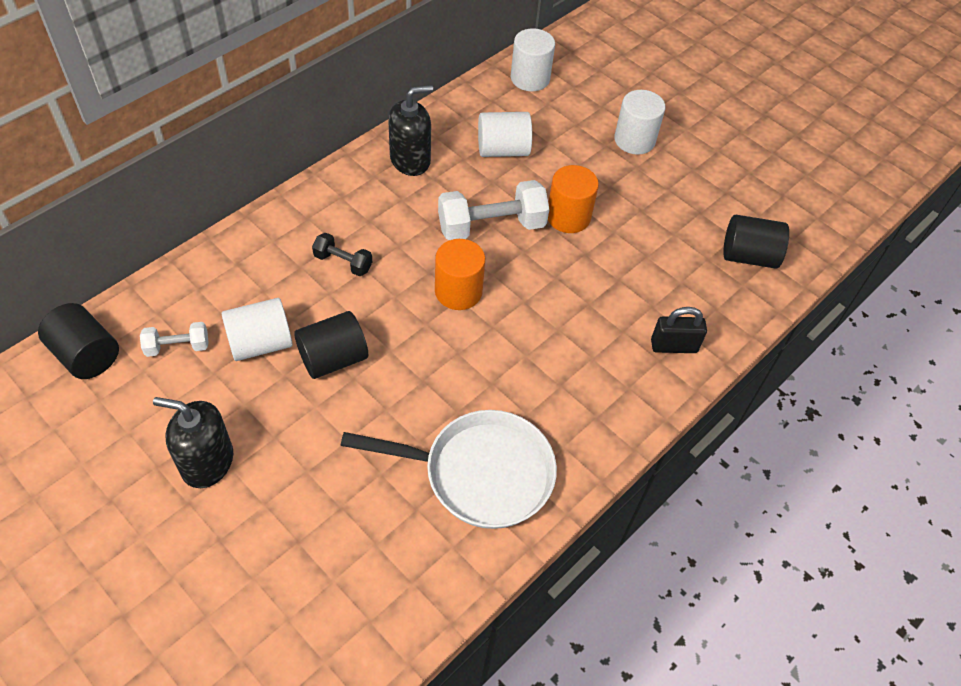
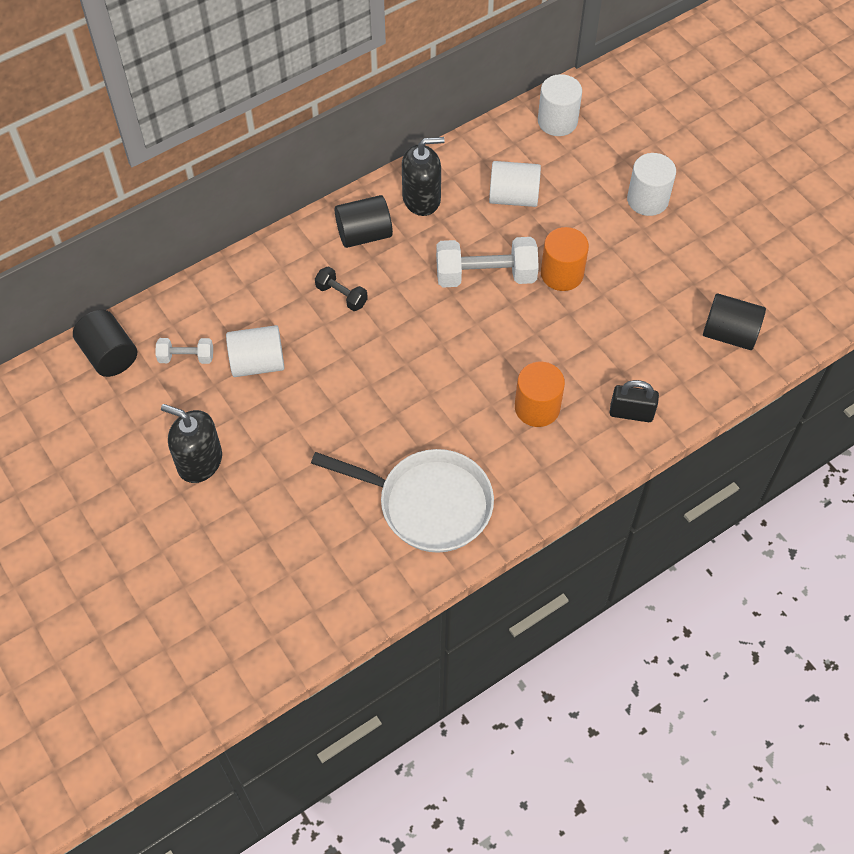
camera: 15 degrees right, 5 degrees up
black cylinder [294,311,368,379] -> black cylinder moved to [335,195,393,248]
orange cylinder [435,239,485,310] -> orange cylinder moved to [515,362,565,427]

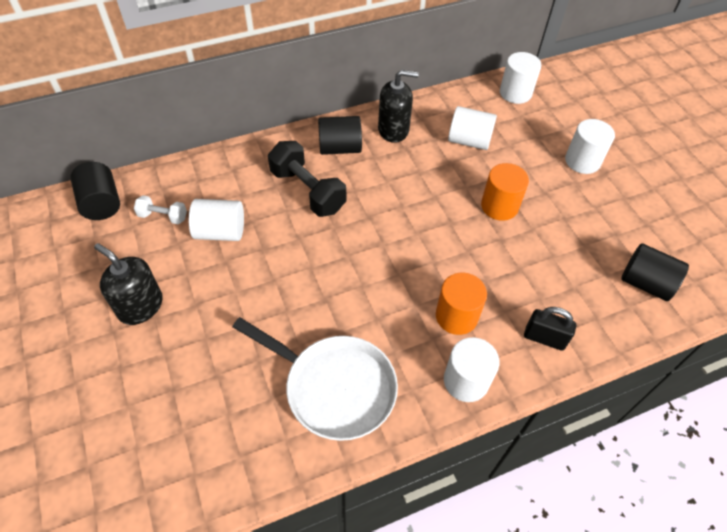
camera: 10 degrees right, 5 degrees down
black dumbbell [315,266,368,311] -> black dumbbell [268,141,346,217], size x1.89
white dumbbell [436,237,539,287] -> none
none -> white cylinder [444,337,500,402]

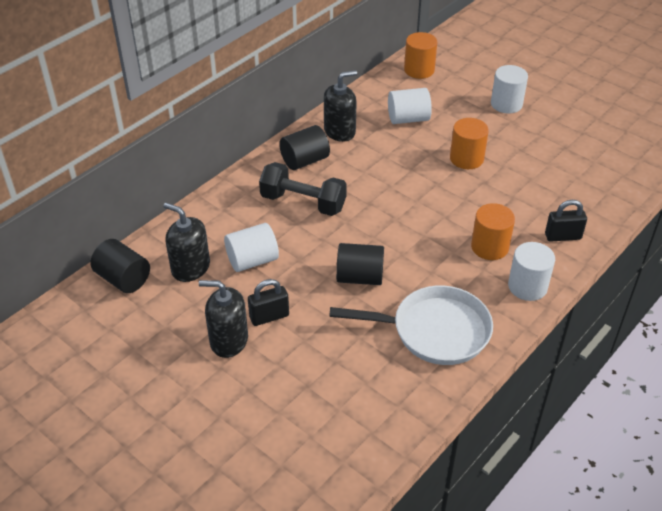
camera: 25 degrees left, 10 degrees down
white dumbbell [134,195,187,224] -> black soap dispenser [163,203,210,282]
white cylinder [500,52,541,104] -> orange cylinder [404,32,437,79]
black cylinder [621,243,689,301] -> black cylinder moved to [336,243,384,285]
none -> black padlock [248,279,289,326]

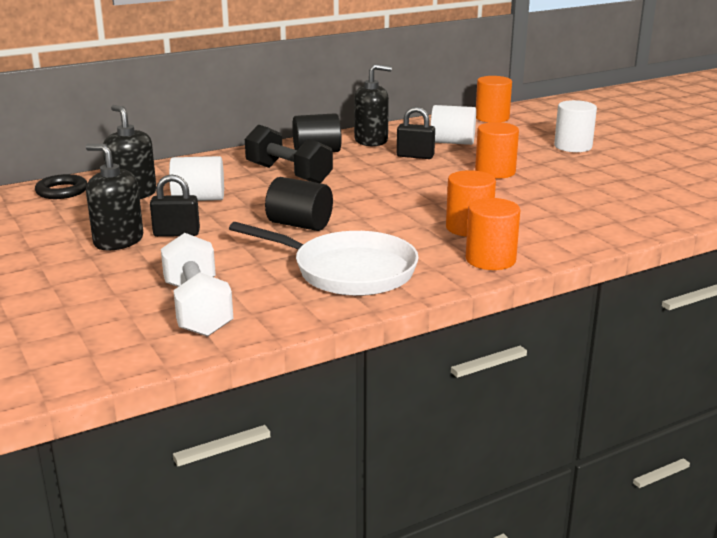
camera: 20 degrees right, 20 degrees down
black cylinder [90,239,150,293] -> black ring [35,174,87,199]
white cylinder [508,242,555,301] -> orange cylinder [466,198,520,270]
black padlock [545,200,587,242] -> black padlock moved to [397,107,435,159]
none -> white dumbbell [161,233,234,337]

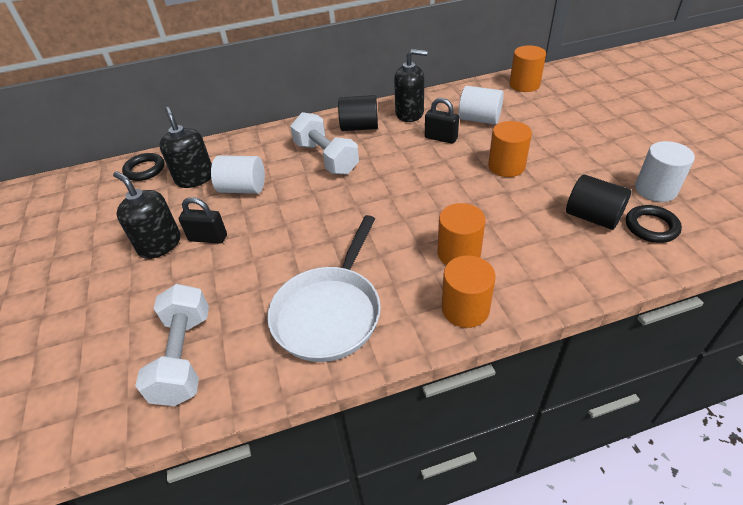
camera: 15 degrees right, 20 degrees up
white pan [229,222,419,296] -> white pan turned 75 degrees clockwise [267,215,381,362]
black dumbbell [245,125,333,183] -> white dumbbell [290,112,359,175]
black cylinder [265,177,333,231] -> black cylinder moved to [566,174,631,230]
white cylinder [554,100,597,152] -> white cylinder moved to [635,141,695,202]
none -> black ring [626,205,682,243]

